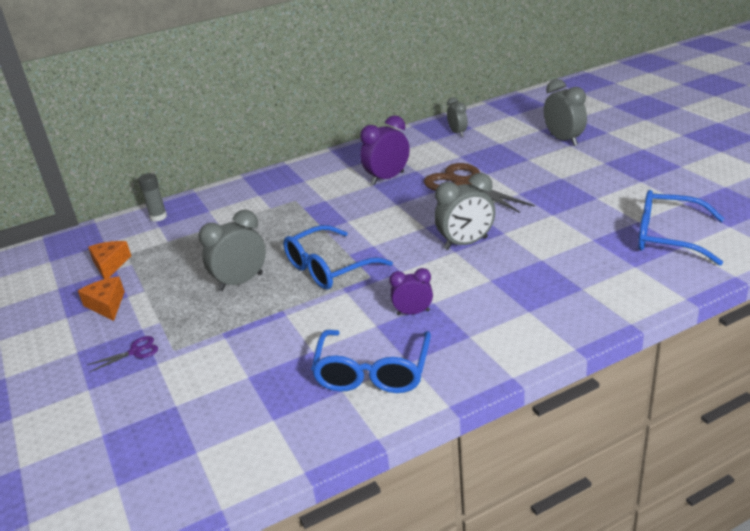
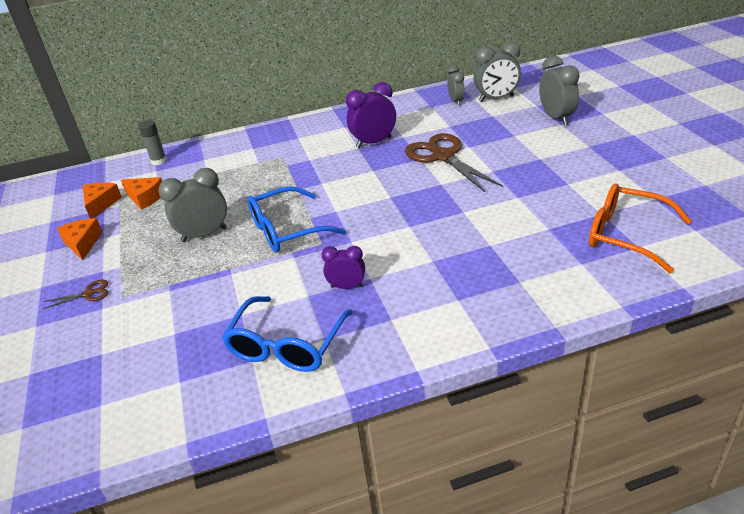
camera: 10 degrees right, 5 degrees up
purple scissors [87,336,158,372] -> brown scissors [43,280,108,309]
grey clock [434,173,496,250] -> grey clock moved to [473,42,521,102]
blue glasses [638,190,724,266] -> orange glasses [589,183,692,273]
none -> orange cheese [121,177,162,210]

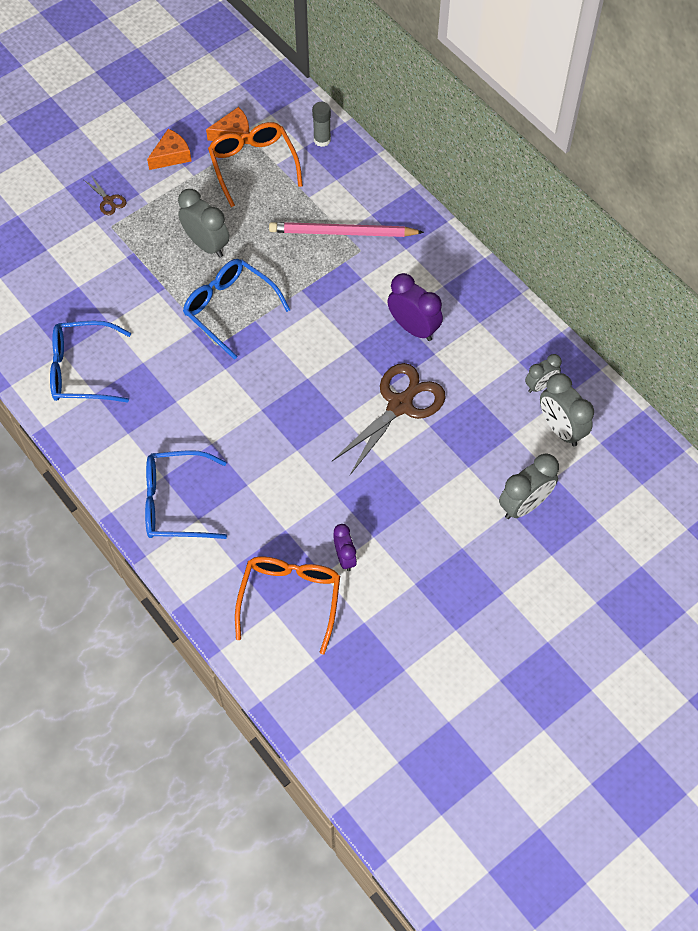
camera: 65 degrees right, 25 degrees up
orange cheese [121,177,162,210] -> orange glasses [208,122,303,207]
purple clock [322,246,365,289] -> purple clock moved to [333,524,357,571]
none -> blue glasses [145,450,227,539]
none -> pink pencil [269,222,424,237]

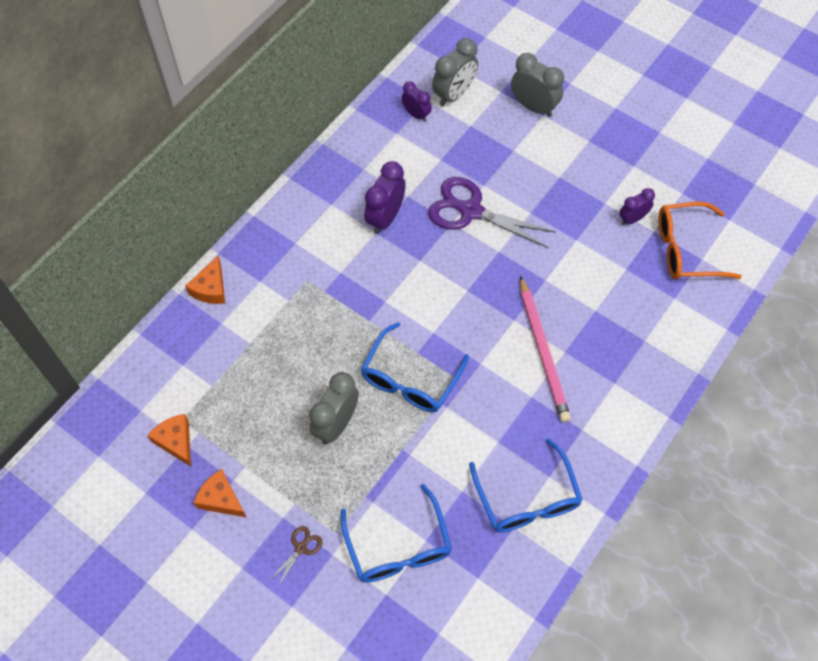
camera: 105 degrees left, 0 degrees up
blue glasses [145,450,227,539] -> blue glasses moved to [341,484,452,583]
orange glasses [208,122,303,207] -> none
pink pencil [269,222,424,237] -> pink pencil moved to [520,276,571,422]
grey glue stick [312,102,331,147] -> none
brown scissors [332,363,446,475] -> purple scissors [428,177,556,248]
grey clock [525,354,562,393] -> purple clock [402,81,432,122]
none -> orange cheese [185,256,225,304]

